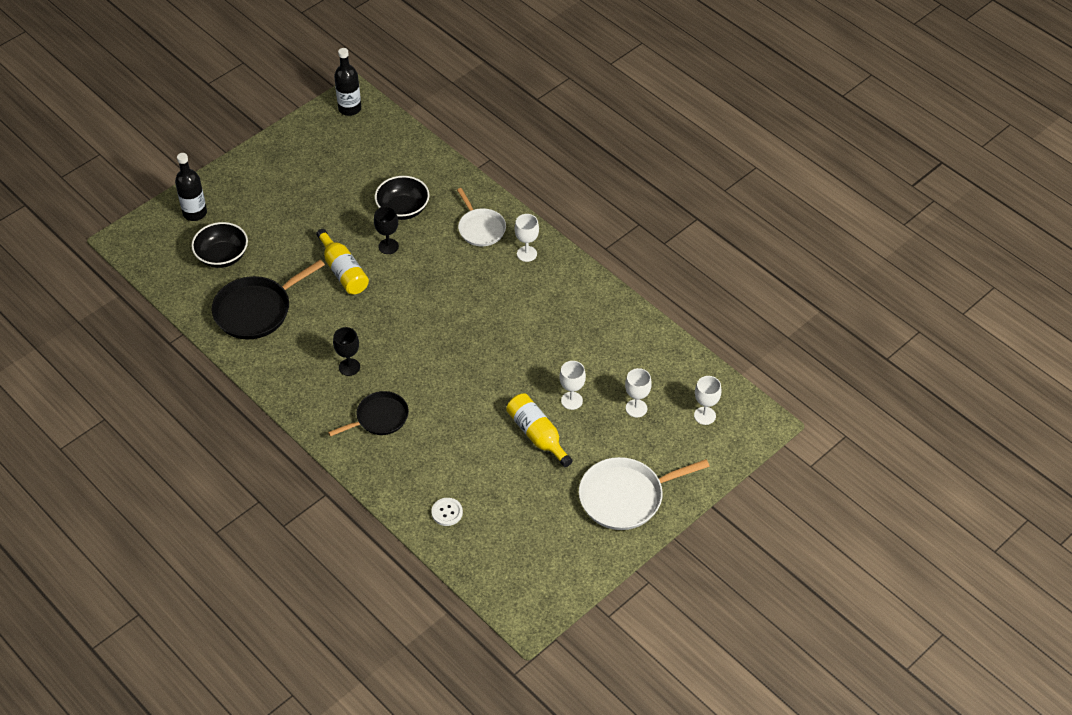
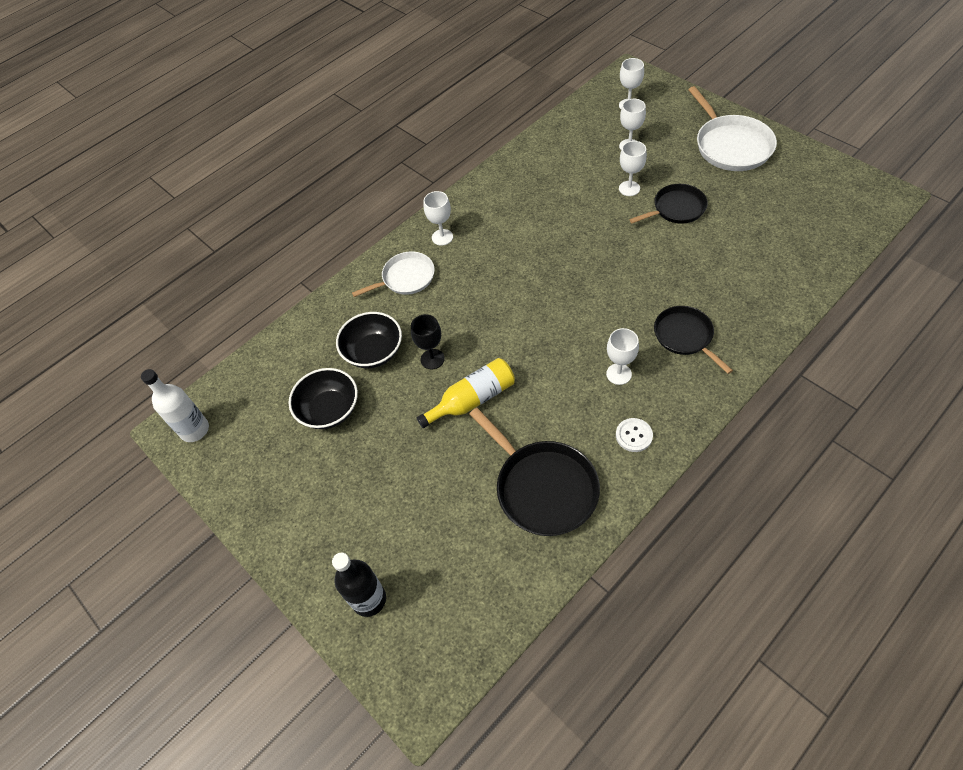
camera: 85 degrees left, 5 degrees up
black bowl [191,222,248,268] -> black bowl moved to [288,368,358,429]
black goblet [333,327,360,376] -> white goblet [606,328,639,385]
black bottle [334,48,361,116] -> white bottle [141,369,209,442]
white button [431,498,463,526] -> white button moved to [616,418,653,452]
yellow bottle [506,394,573,467] -> black pan [629,184,708,224]

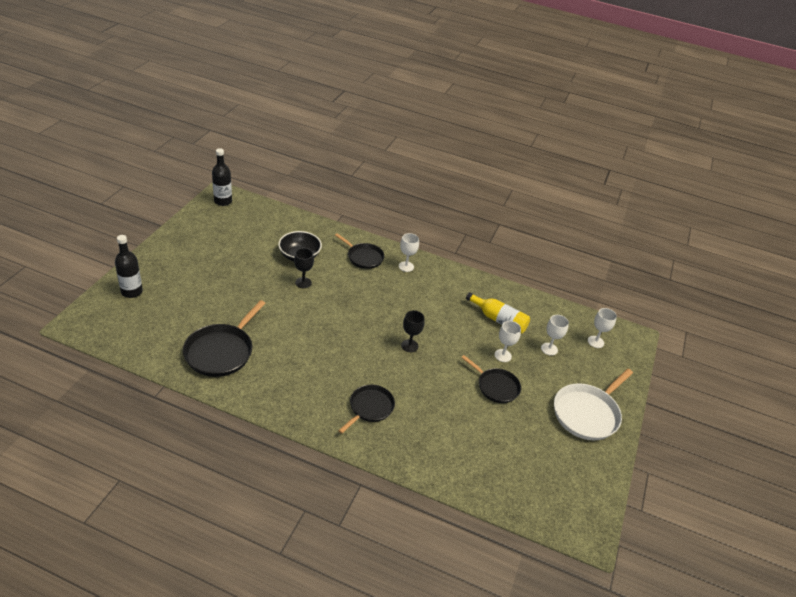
camera: 55 degrees right, 15 degrees down
white bottle [141,369,209,442] -> black bottle [212,148,232,206]
black bowl [288,368,358,429] -> none
white pan [352,251,435,297] -> black pan [335,233,384,269]
yellow bottle [417,358,515,428] -> yellow bottle moved to [466,292,530,334]
white goblet [606,328,639,385] -> none
white button [616,418,653,452] -> none
none -> black goblet [401,310,424,352]

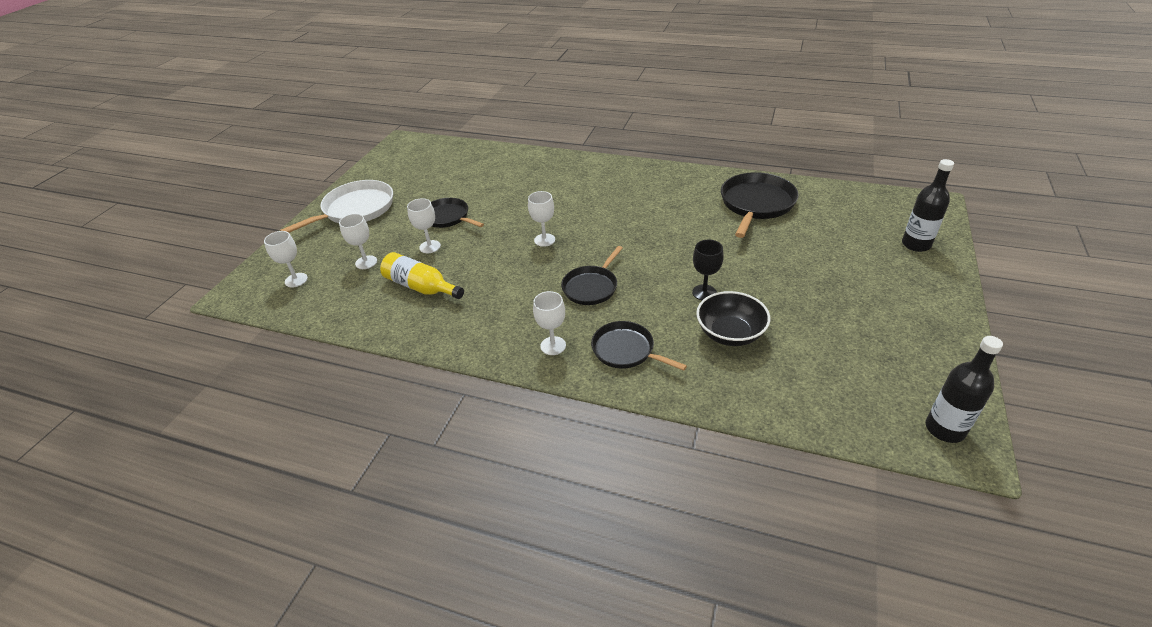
camera: 175 degrees left, 0 degrees up
black pan [338,385,395,433] -> black pan moved to [561,246,623,305]
black goblet [401,310,424,352] -> white goblet [528,191,555,247]

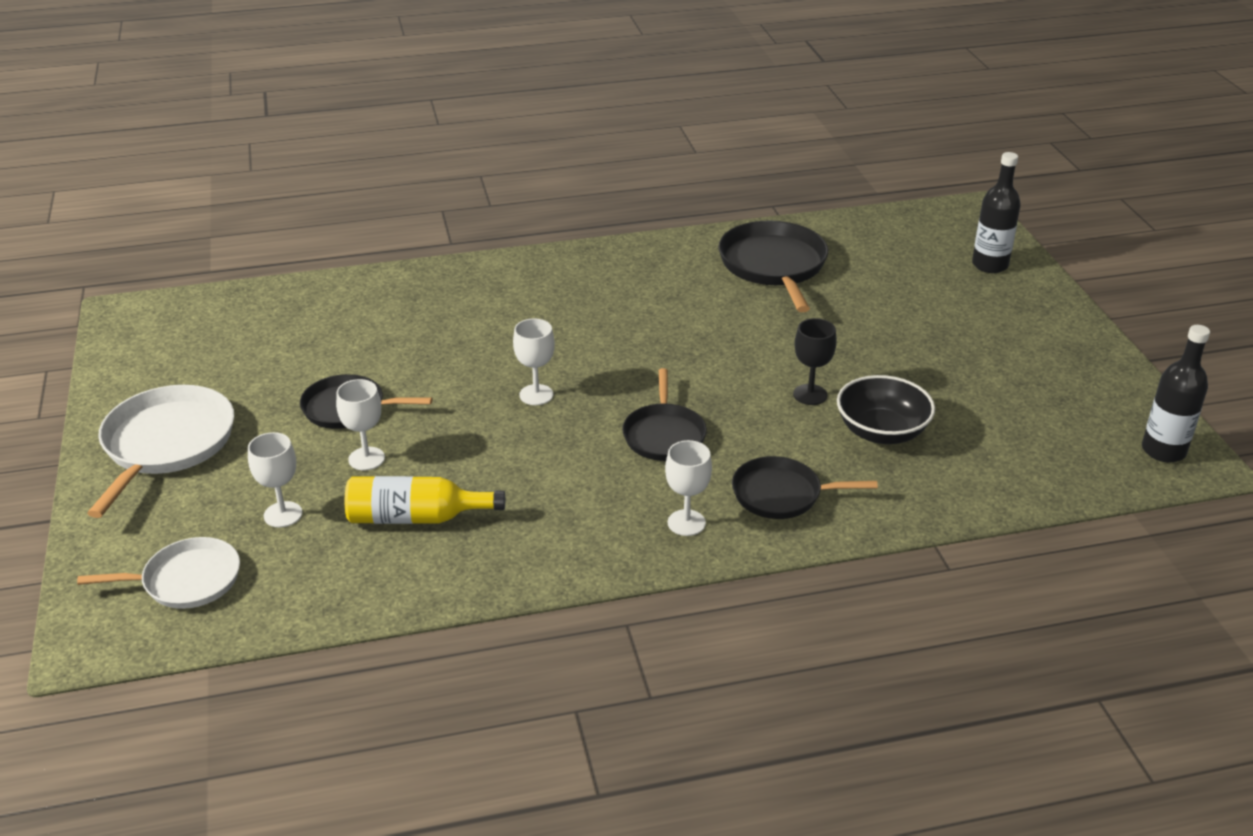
camera: 35 degrees left, 5 degrees down
white goblet [264,231,308,288] -> white pan [77,537,240,609]

